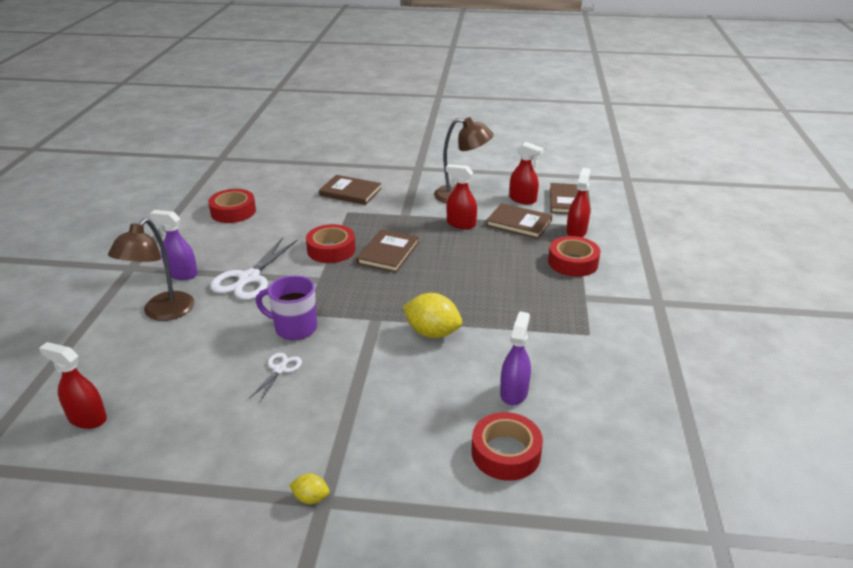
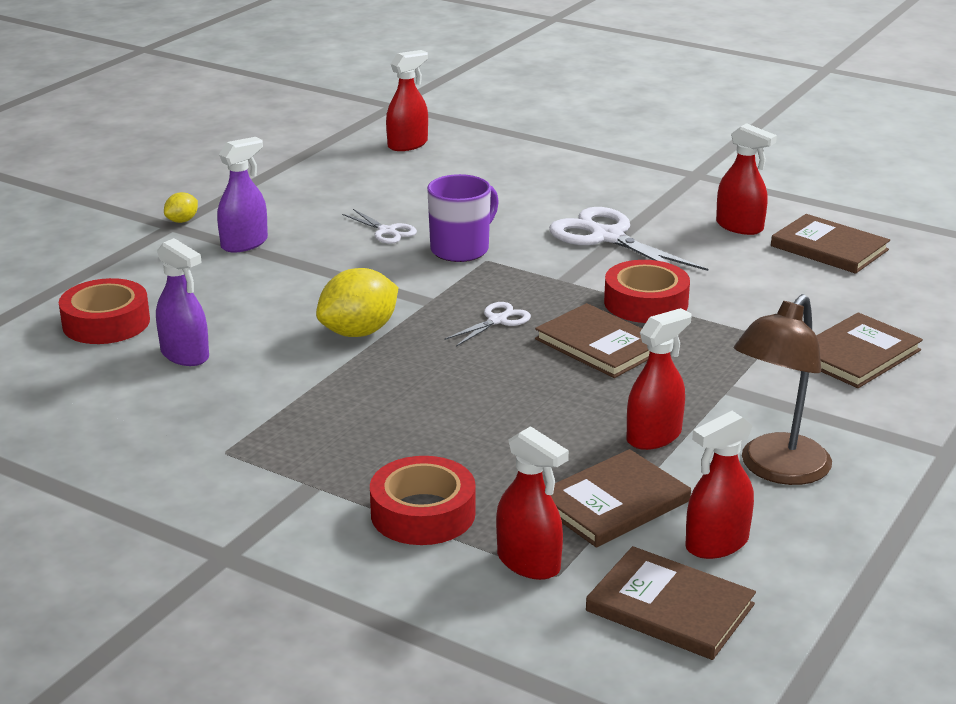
camera: 115 degrees right, 5 degrees down
brown lamp [108,218,194,321] -> none
purple spray bottle [150,210,198,280] -> purple spray bottle moved to [217,137,268,252]
red tape [208,189,256,223] -> brown book [771,214,890,274]
none -> white scissors [444,302,531,347]
none -> red spray bottle [716,123,777,235]

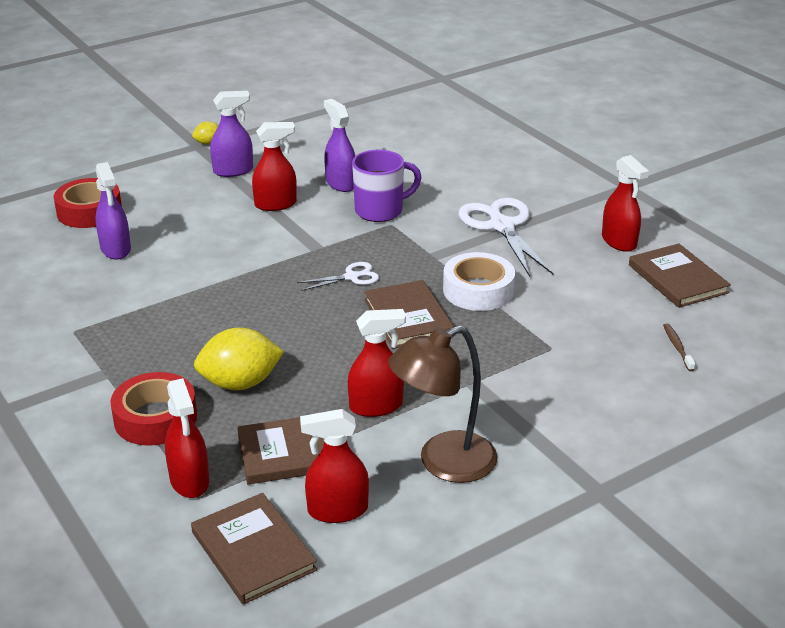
camera: 25 degrees right, 5 degrees up
yellow lemon [316,268,398,337] -> yellow lemon moved to [194,328,284,390]
white scissors [342,209,417,244] -> purple spray bottle [324,99,355,192]
red spray bottle [386,50,428,151] -> red spray bottle moved to [252,122,297,211]
red tape [604,260,690,323] -> white tape [443,252,515,311]
brown book [816,312,923,388] -> none
none -> brown toothbrush [663,323,695,371]

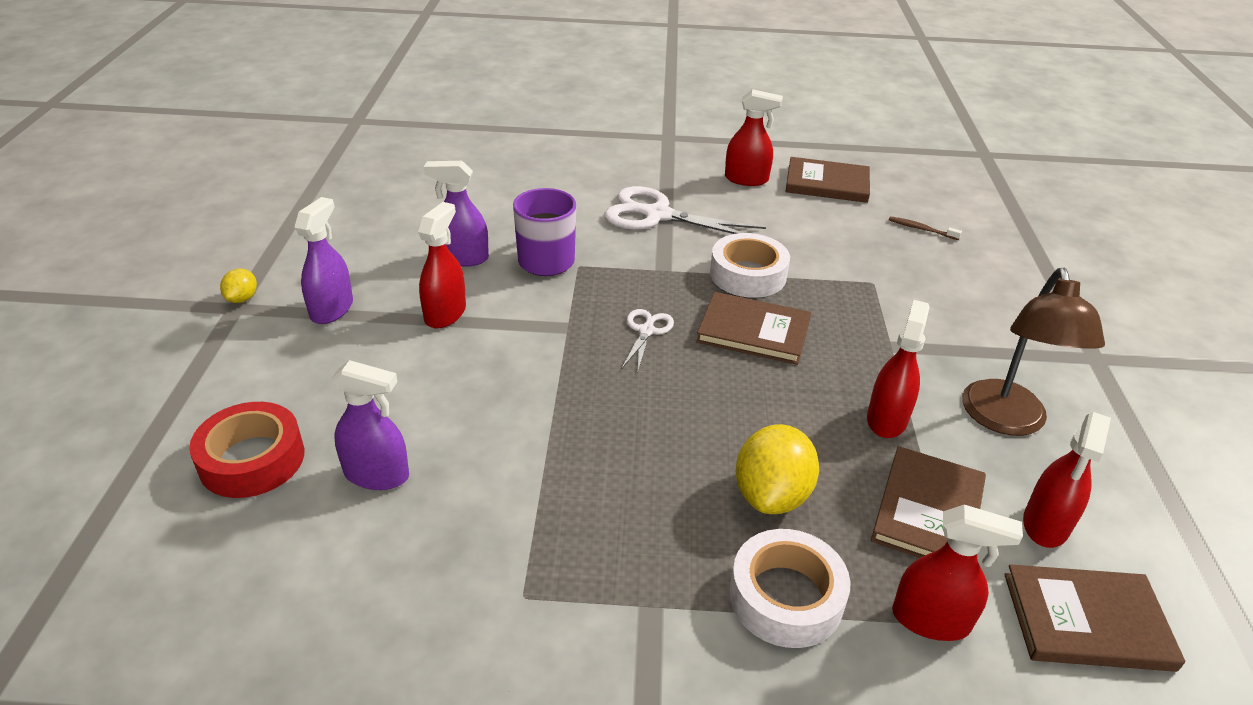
camera: 55 degrees left, 5 degrees up
red tape [111,372,197,446] -> white tape [729,529,850,648]

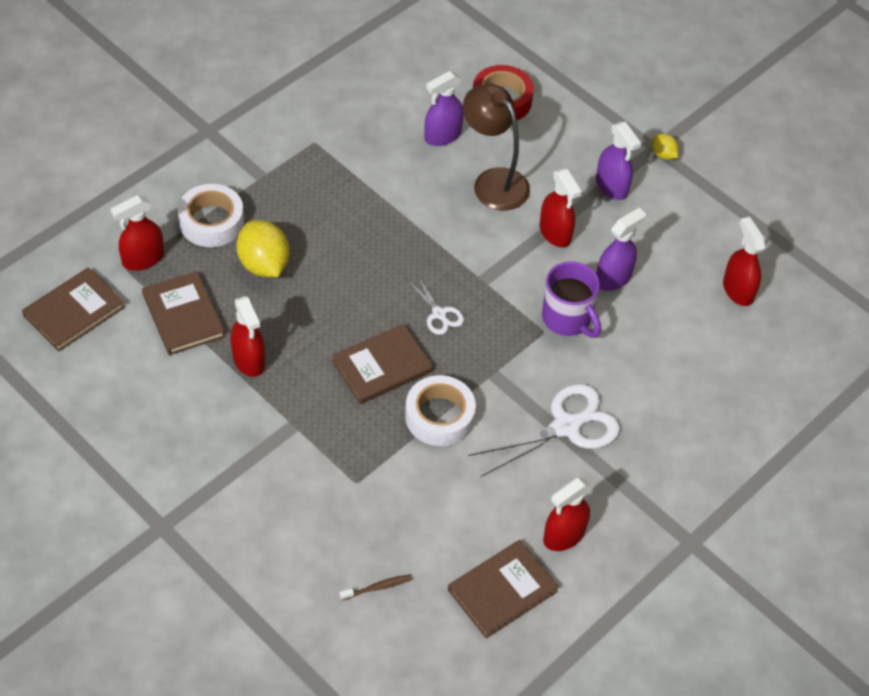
camera: 130 degrees right, 15 degrees up
brown lamp [962,268,1105,436] -> brown lamp moved to [463,84,530,211]
red spray bottle [1023,412,1111,548] -> red spray bottle moved to [723,217,766,306]

